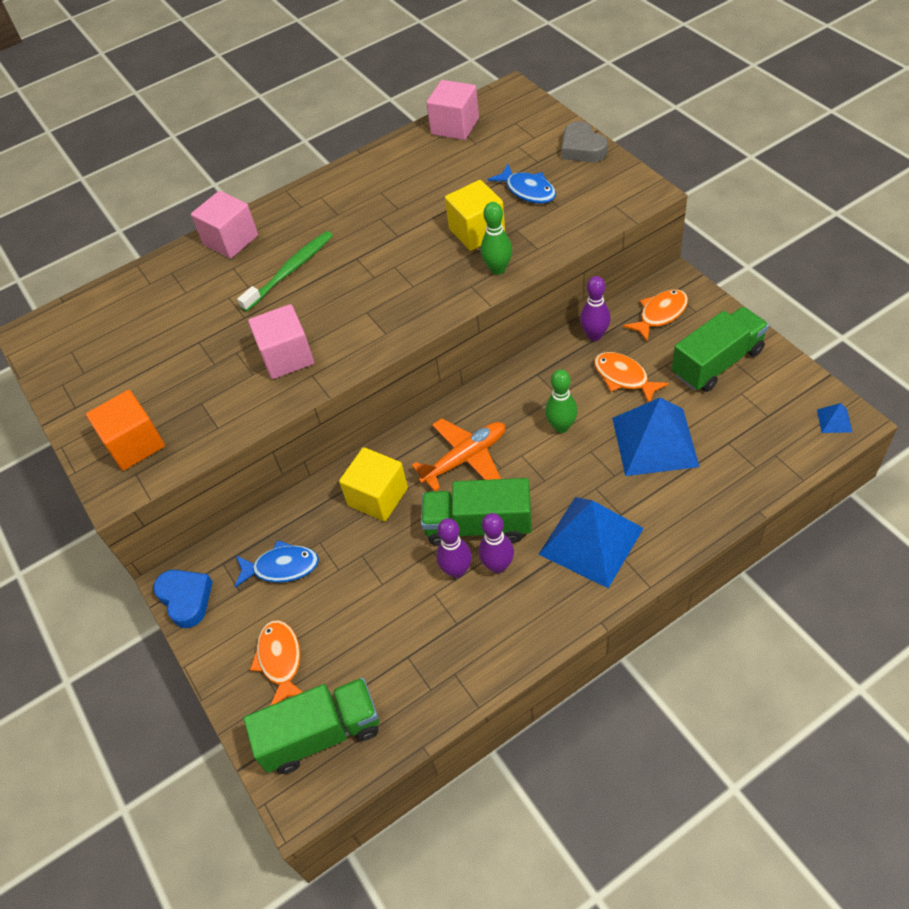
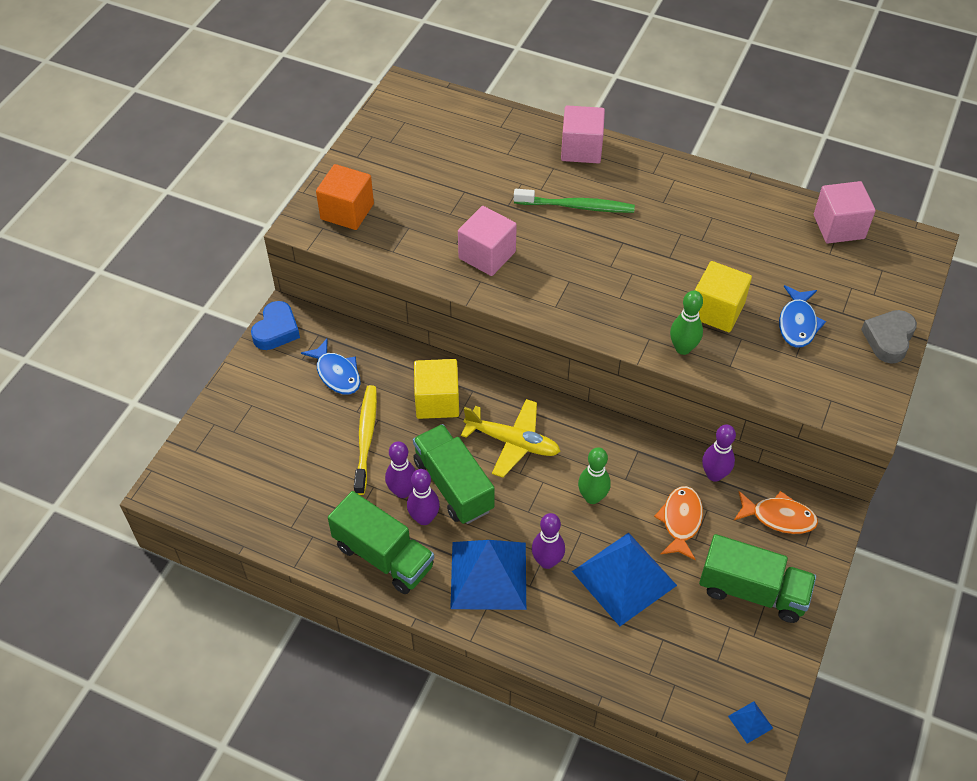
camera: 50 degrees right, 0 degrees up
green truck [244,678,379,774] -> green truck moved to [328,491,434,594]
orange fish [250,620,302,706] -> none
orange plane [412,418,505,491] -> yellow plane [461,399,561,478]
none -> yellow toothbrush [354,385,377,495]
none -> purple bowling pin [532,513,565,569]

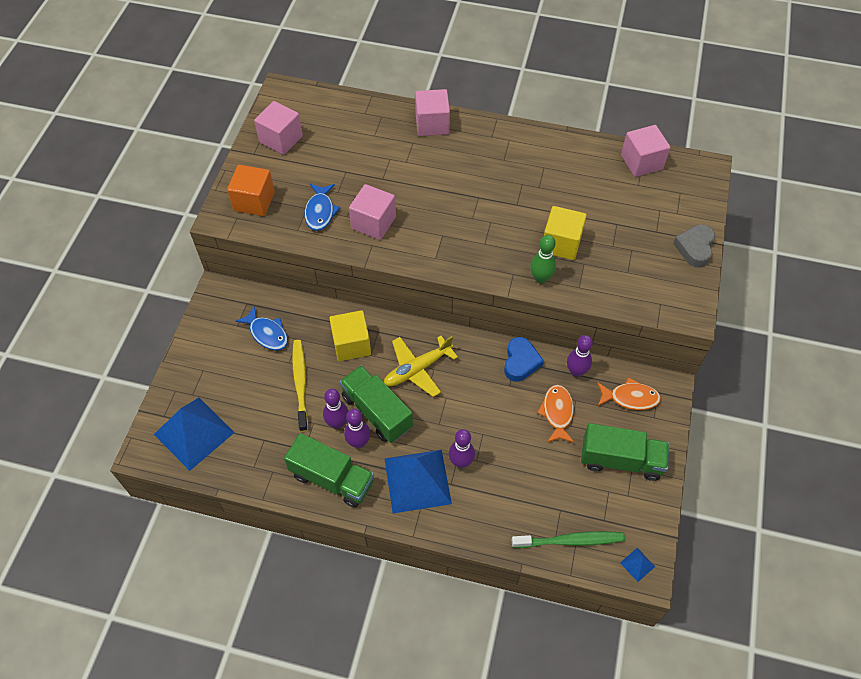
camera: 10 degrees left, 5 degrees up
blue heart [251,301,300,350] -> blue heart moved to [504,337,544,382]
yellow plane [461,399,561,478] -> yellow plane turned 135 degrees clockwise [384,336,458,397]
green toothbrush [514,189,635,213] -> green toothbrush moved to [511,531,625,548]
blue pyramid [572,533,677,626] -> blue pyramid moved to [154,398,235,471]
green bowling pin [578,447,611,504] -> none
blue fish [779,285,826,348] -> blue fish moved to [304,184,340,231]
none -> pink cube [254,101,303,155]

